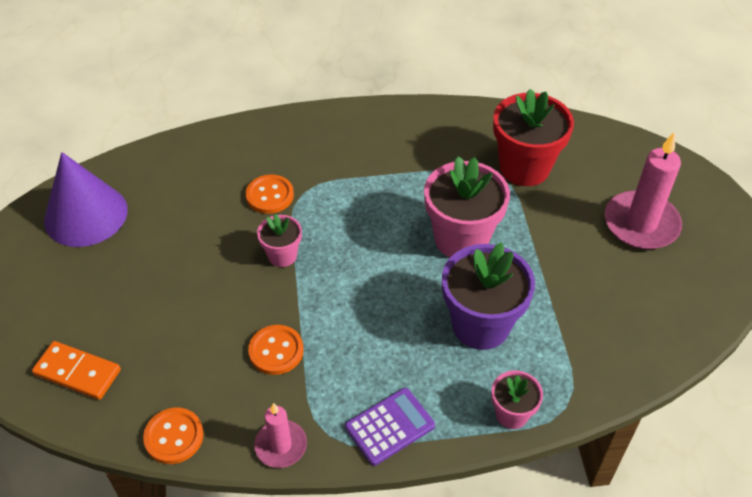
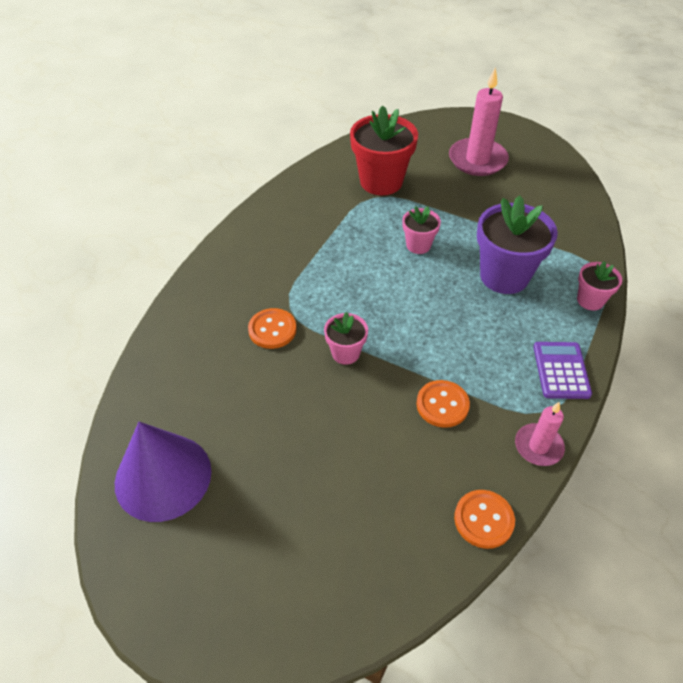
camera: 55 degrees left, 0 degrees up
orange domino [32,341,121,400] -> none
pink flower pot [424,157,510,257] -> pink flower pot [402,206,441,254], size x0.53

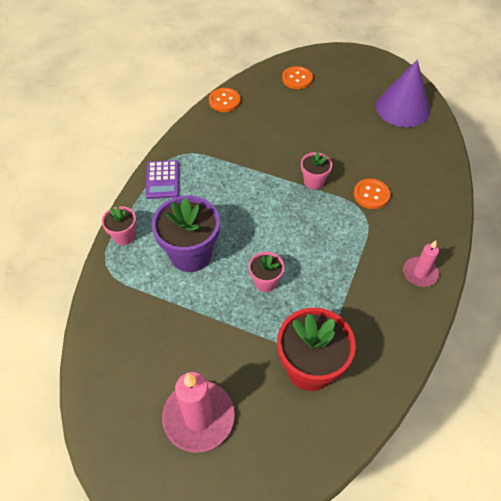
camera: 175 degrees right, 5 degrees up
orange button [416,380,470,428] -> orange button moved to [282,66,313,89]
pink candle [515,402,565,466] -> pink candle moved to [403,240,439,287]

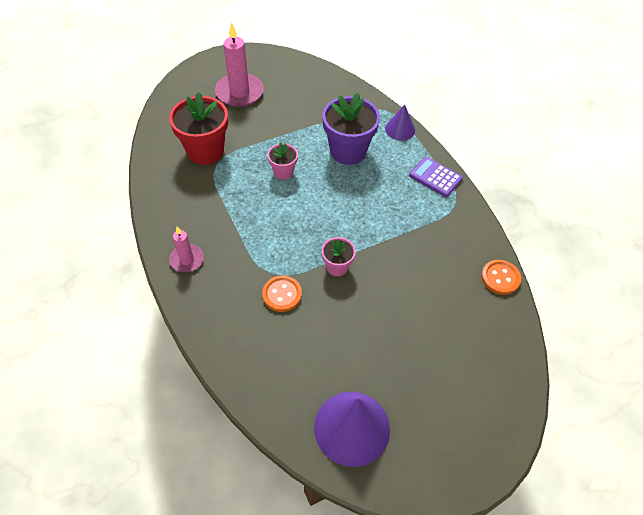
camera: 130 degrees right, 0 degrees up
pink flower pot [102,206,136,245] -> purple cone [385,104,415,141]
orange button [282,66,313,89] -> none

